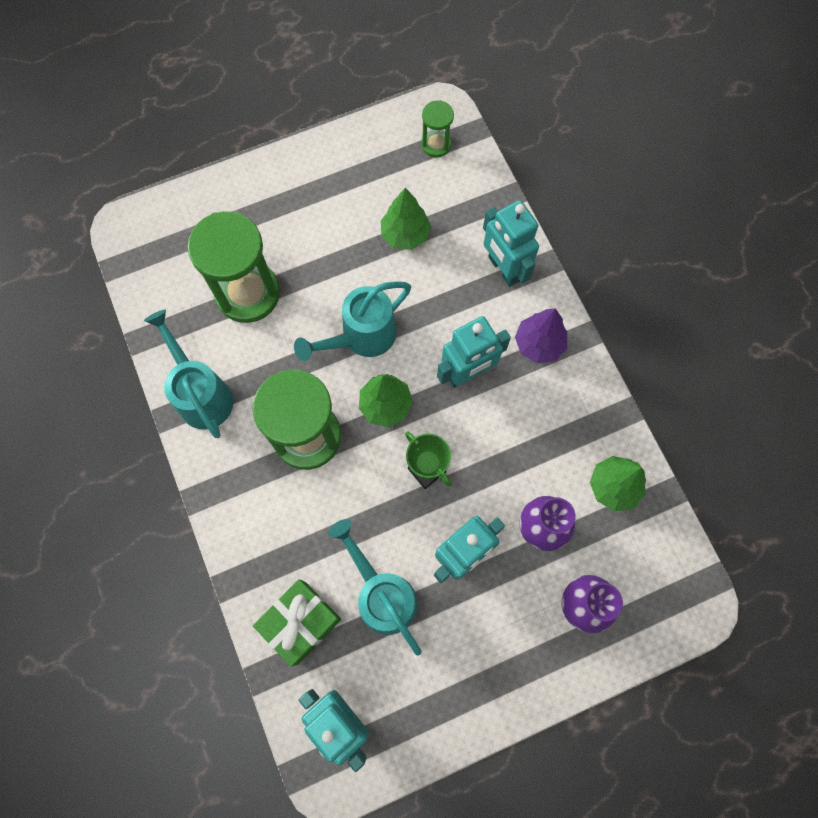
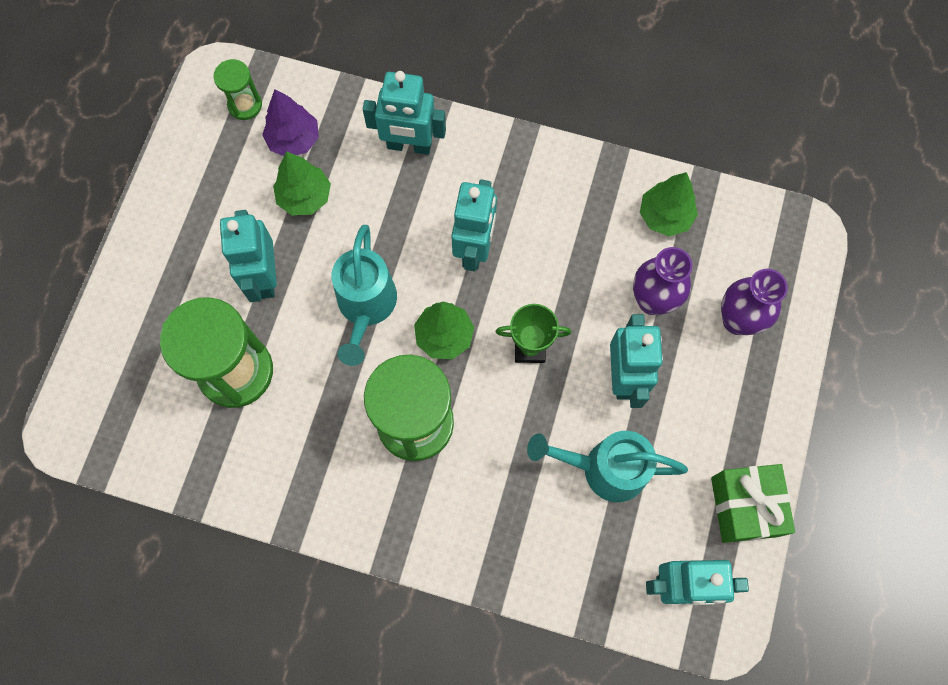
camera: 50 degrees left, 0 degrees up
turquoise watering can [144,310,234,438] -> none
green gift [253,579,341,667] -> green gift moved to [711,464,795,543]
purple tree [515,308,567,363] -> purple tree moved to [262,89,319,156]
none -> turquoise robot [220,210,277,302]

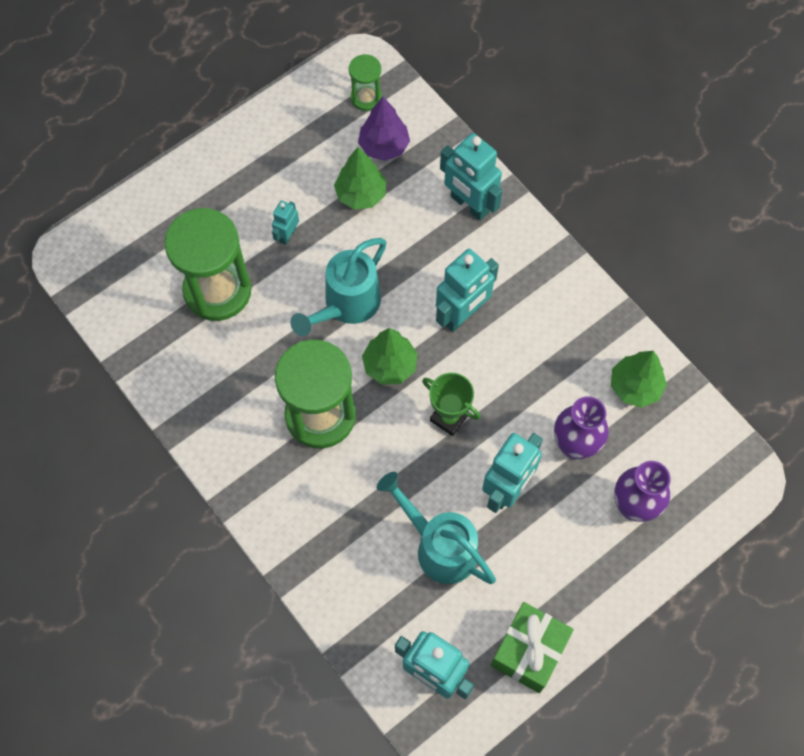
camera: 35 degrees right, 5 degrees down
turquoise robot [220,210,277,302] -> turquoise robot [272,200,299,245], size x0.52

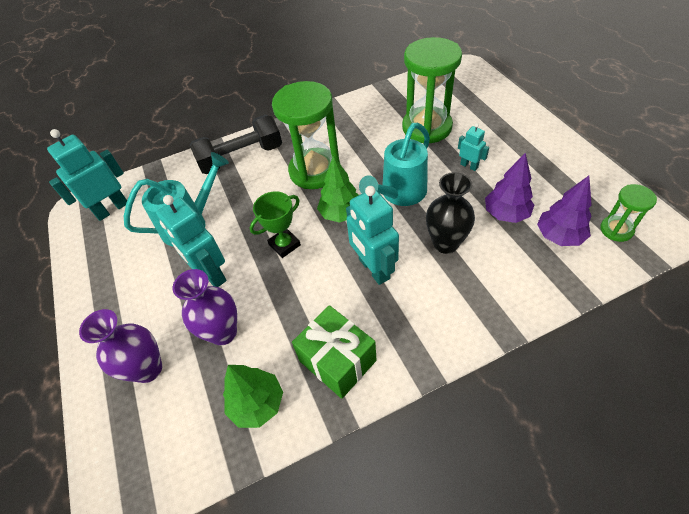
camera: 110 degrees right, 15 degrees down
turquoise watering can [290,238,387,336] -> turquoise watering can turned 105 degrees counterclockwise [359,123,430,206]
green tree [334,147,386,210] -> purple tree [485,153,534,223]
turquoise robot [440,133,503,221] -> none
green gift [491,602,574,693] -> green gift moved to [292,305,377,399]
none -> black dumbbell [190,115,282,174]
none -> black vase [426,172,475,254]

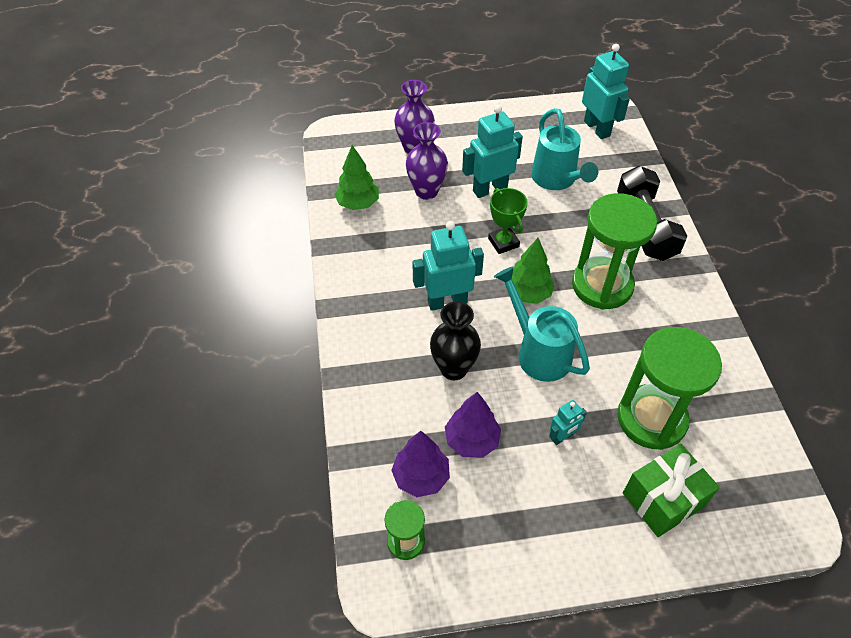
camera: 100 degrees right, 0 degrees up
green gift [292,305,377,399] -> green gift moved to [623,444,720,537]

